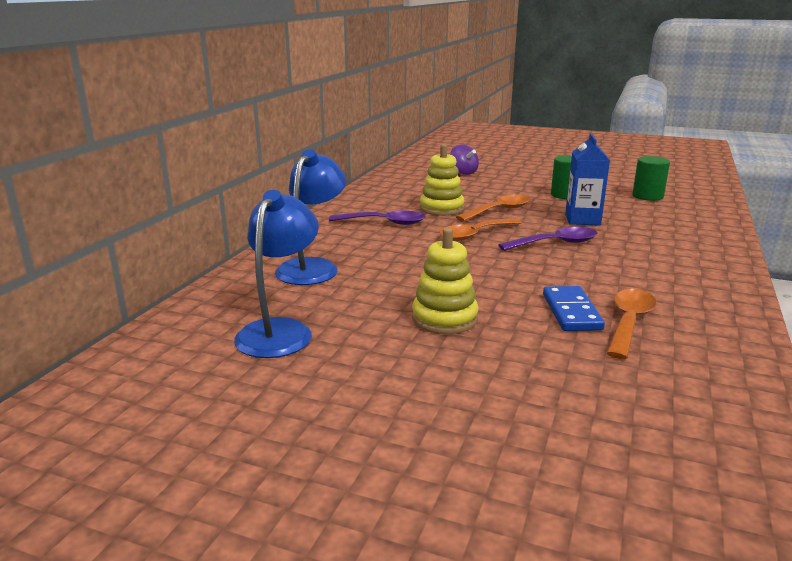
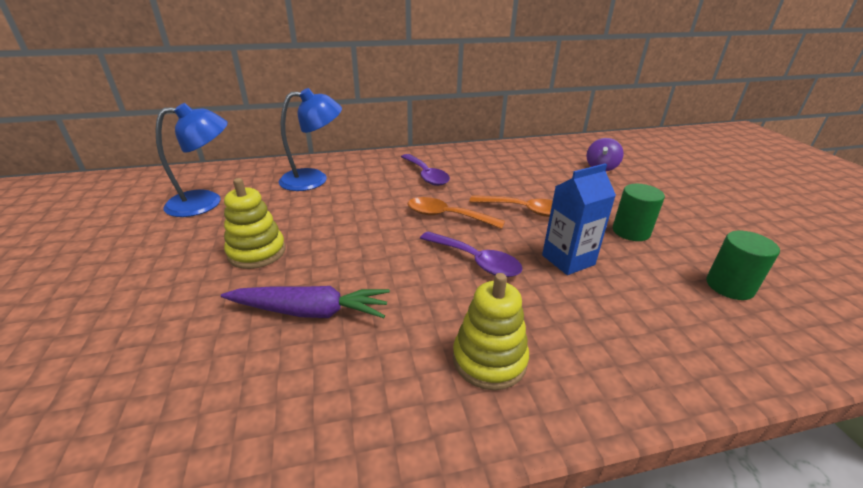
camera: 55 degrees right, 10 degrees up
yellow stacking toy [420,144,465,216] -> yellow stacking toy moved to [453,273,529,390]
blue domino [543,286,605,331] -> purple carrot [221,286,390,318]
orange spoon [606,289,656,359] -> none

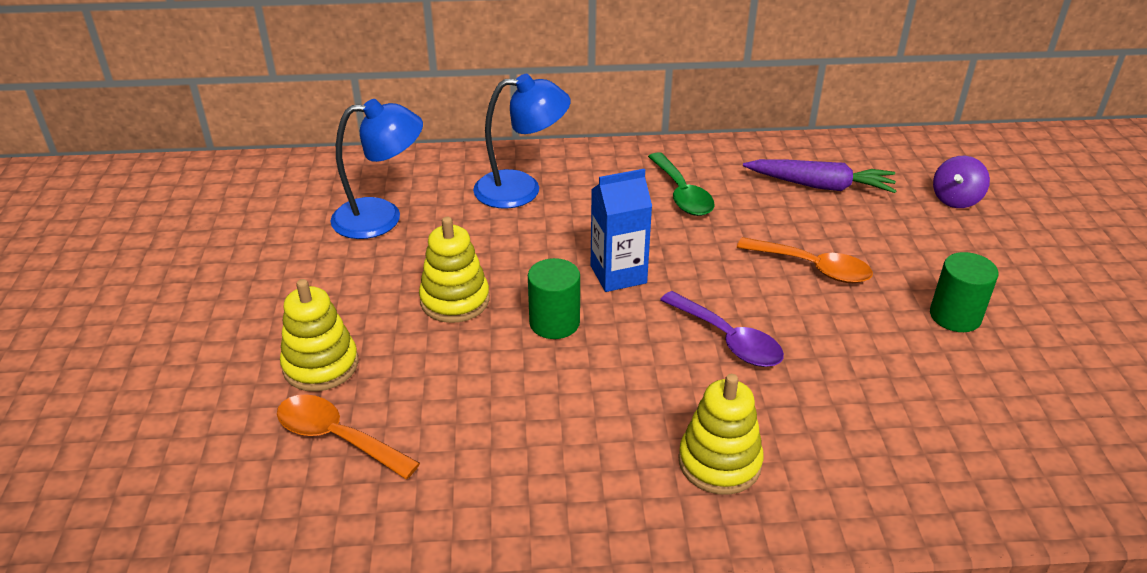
camera: 10 degrees right, 5 degrees up
purple carrot [221,286,390,318] -> purple carrot moved to [743,159,897,193]
purple spoon [401,154,450,186] -> green spoon [648,152,715,216]
orange spoon [408,197,505,229] -> orange spoon moved to [277,394,420,479]
blue carton [542,163,616,275] -> blue carton moved to [591,169,652,292]
green cylinder [706,231,780,300] -> green cylinder moved to [528,258,580,339]
none -> yellow stacking toy [280,279,358,392]

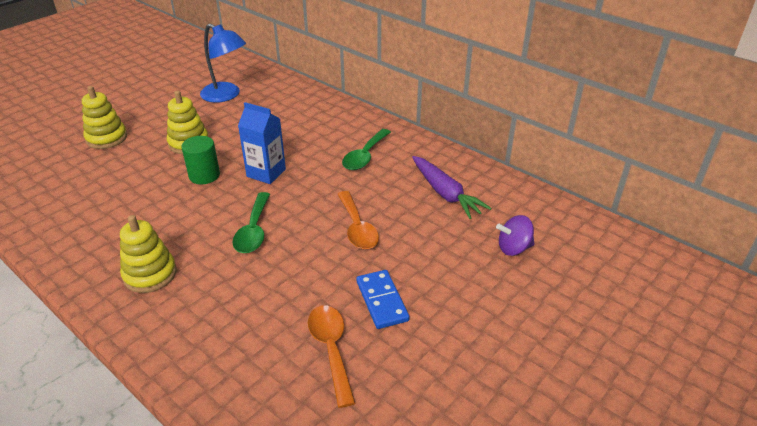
camera: 45 degrees right, 0 degrees up
orange spoon [277,394,420,479] -> orange spoon moved to [308,305,355,408]
blue lamp [473,74,571,208] -> none
purple spoon [660,291,784,367] -> green spoon [232,192,270,253]
green cylinder [930,252,999,332] -> blue domino [357,270,409,329]

